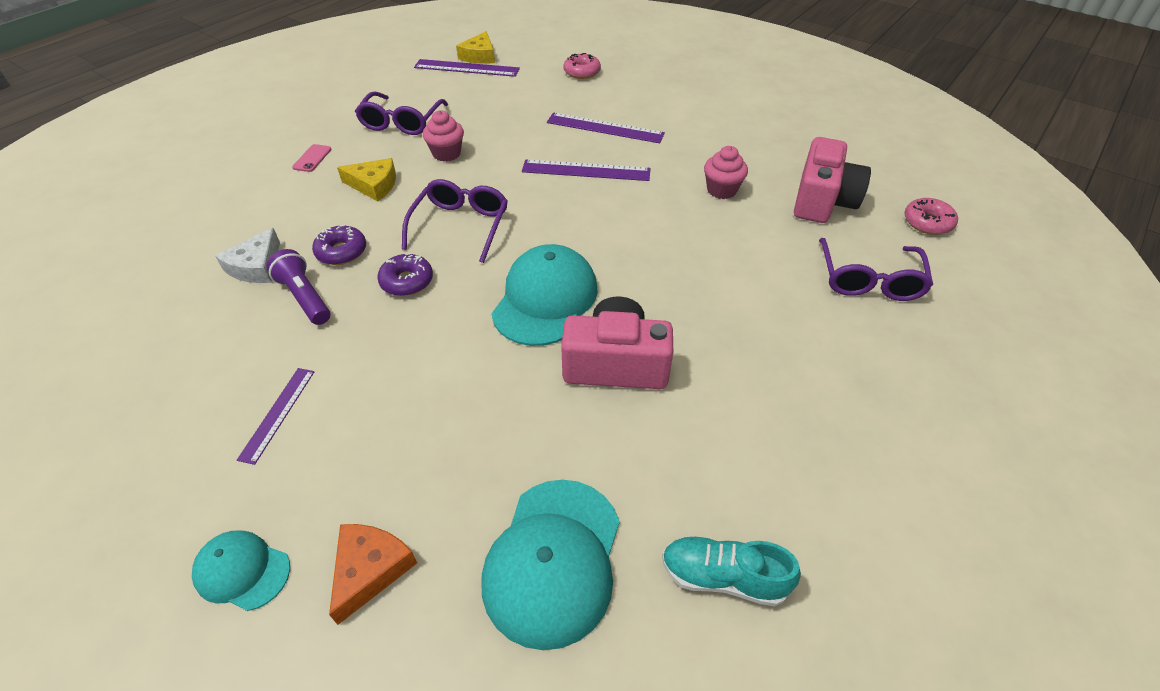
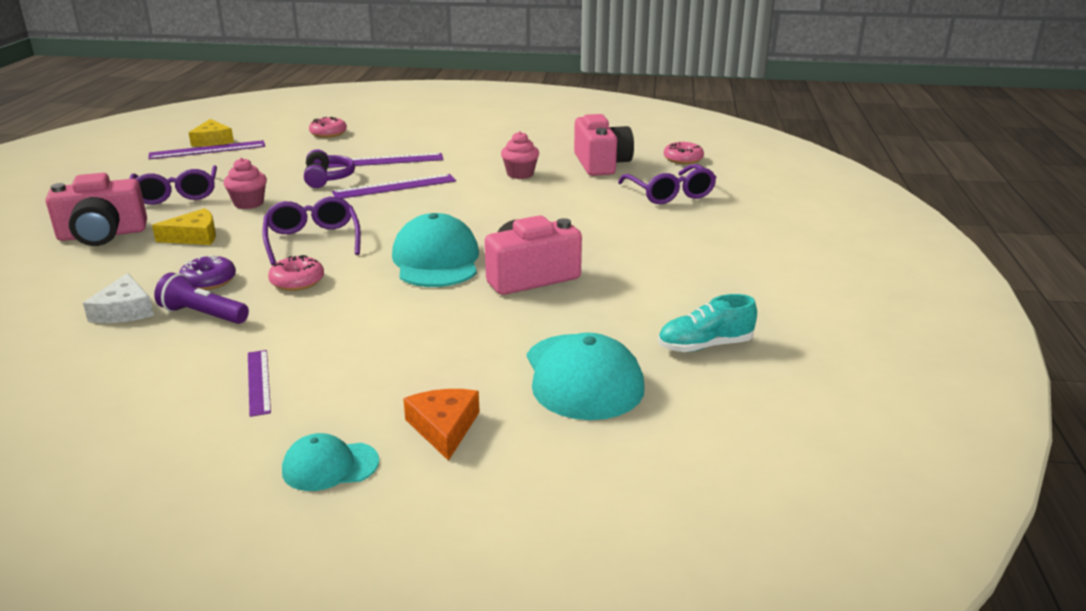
camera: 30 degrees left, 20 degrees down
pink phone [292,144,332,172] -> pink camera [46,173,147,246]
purple donut [377,253,433,296] -> pink donut [268,255,324,291]
none -> purple headphones [304,149,355,188]

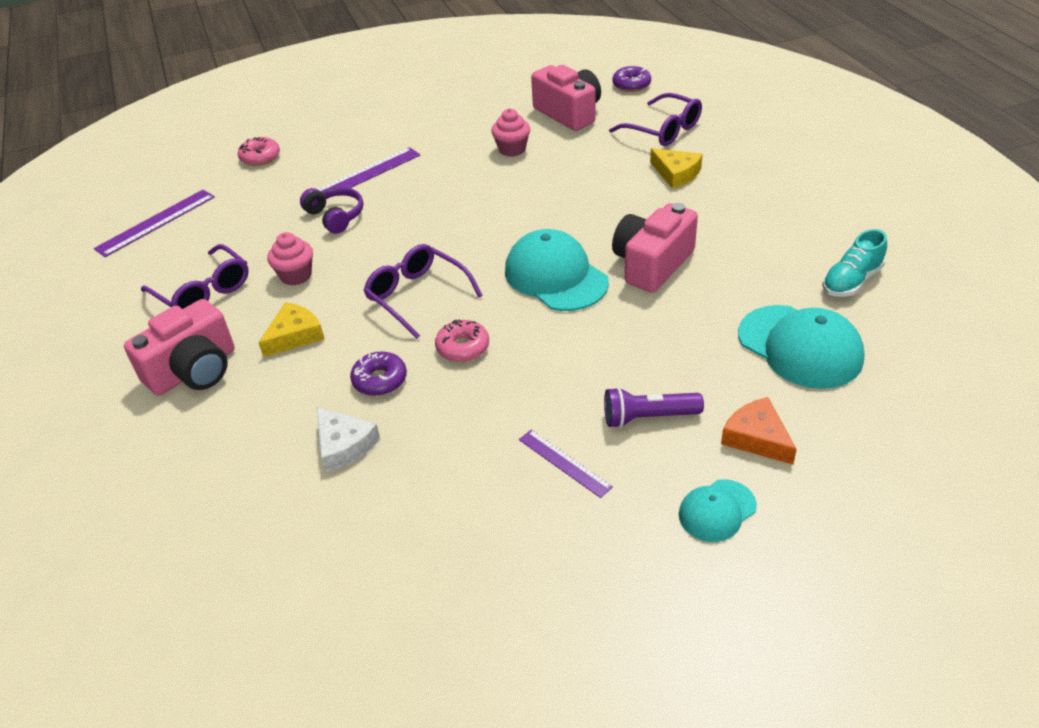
camera: 25 degrees left, 15 degrees up
purple flashlight [154,272,249,324] -> purple flashlight moved to [604,387,704,428]
yellow cheese [188,119,234,147] -> yellow cheese moved to [650,148,703,189]
purple ruler [332,174,456,199] -> none
pink donut [664,142,704,164] -> purple donut [612,66,651,92]

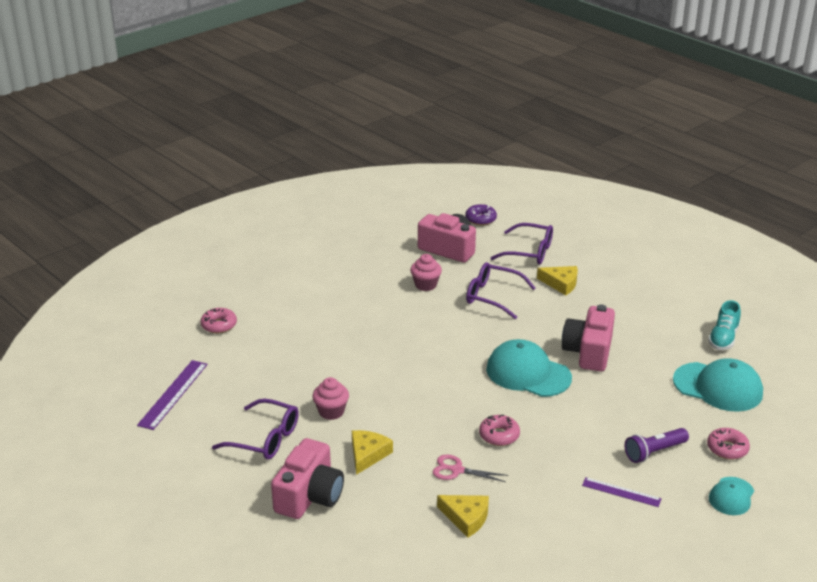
camera: 25 degrees left, 10 degrees down
purple headphones [300,187,363,234] -> none
white cheese [317,407,380,472] -> yellow cheese [437,495,489,538]
purple ruler [318,147,420,199] -> none
purple donut [350,351,407,396] -> pink scissors [433,454,508,482]
purple glasses [364,244,483,339] -> purple glasses moved to [466,262,535,319]
orange cheese [721,397,797,465] -> pink donut [707,428,750,460]

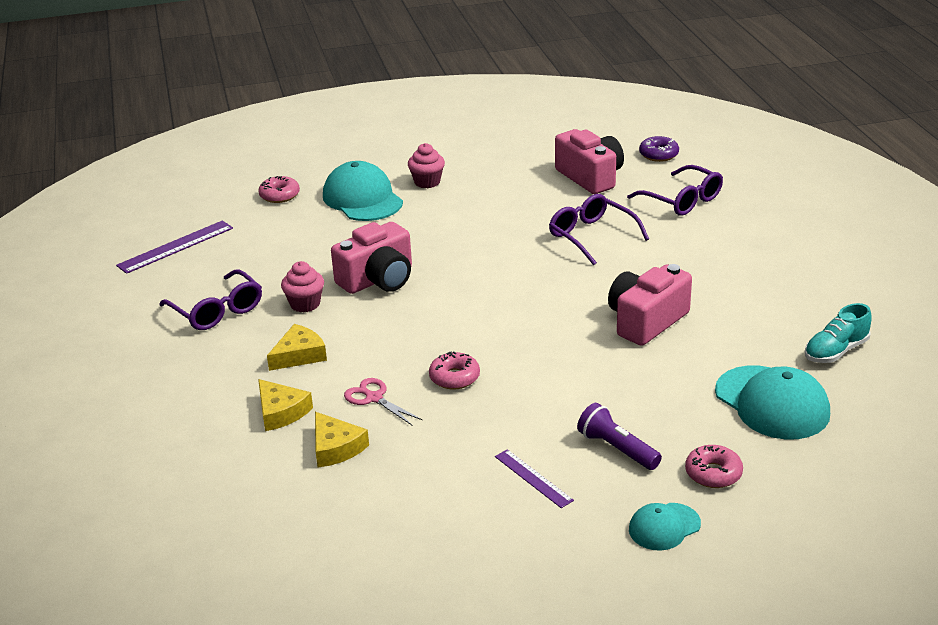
camera: 30 degrees right, 0 degrees up
pink camera [271,438,344,519] -> pink camera moved to [331,222,412,294]
pink cupcake [410,254,442,291] -> pink cupcake moved to [408,143,445,188]
turquoise cap [486,339,572,397] -> turquoise cap moved to [323,161,403,221]
yellow cheese [537,266,578,295] -> yellow cheese moved to [258,379,313,431]
purple flashlight [625,428,689,463] -> purple flashlight turned 45 degrees clockwise [577,403,662,470]

